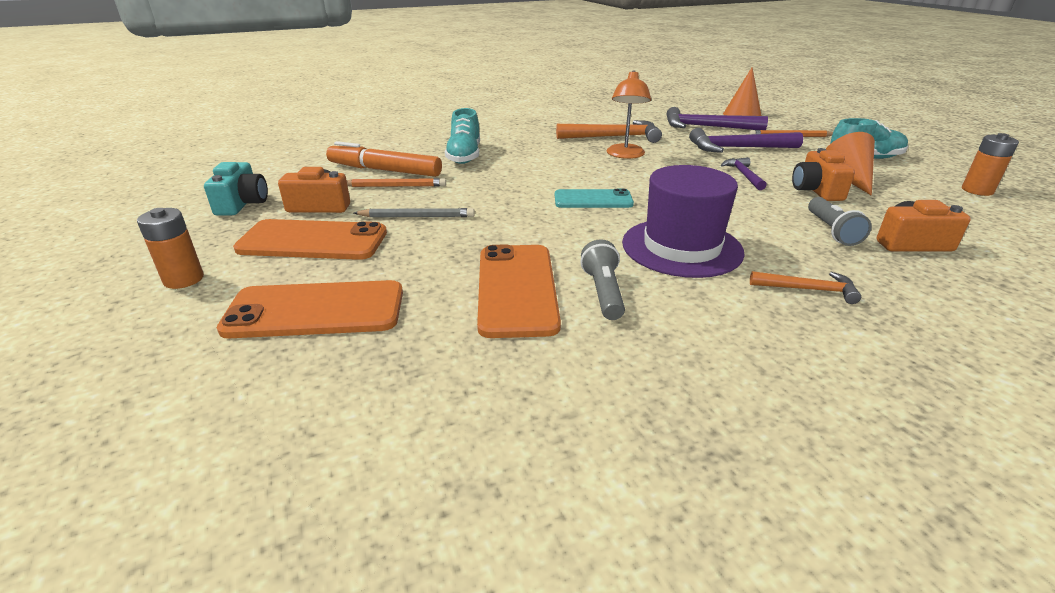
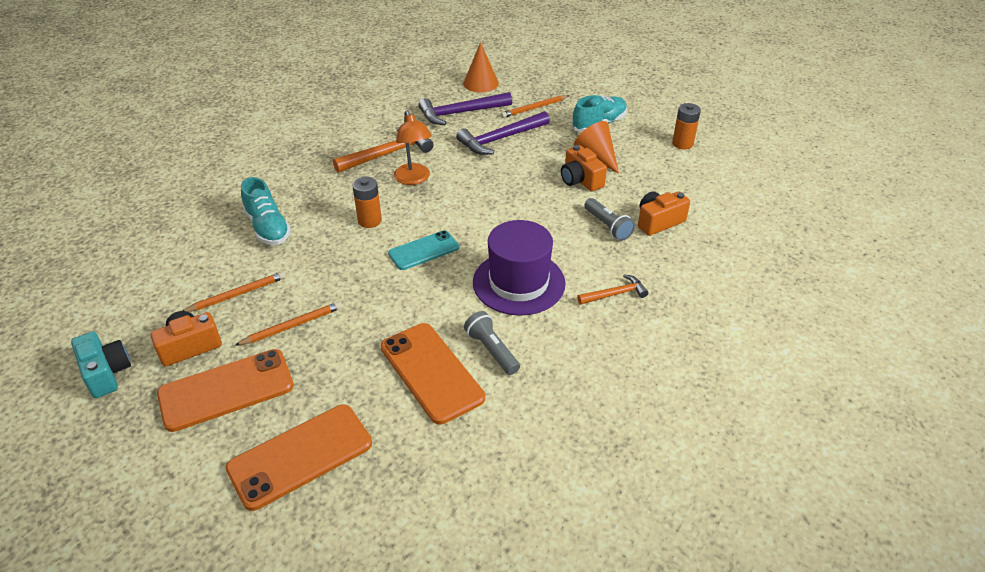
camera: 30 degrees left, 10 degrees up
orange battery [137,208,204,289] -> orange battery moved to [352,177,382,228]
orange marker [326,141,442,177] -> none
grey pencil [354,208,475,217] -> orange pencil [234,302,342,346]
purple hammer [721,157,767,190] -> none

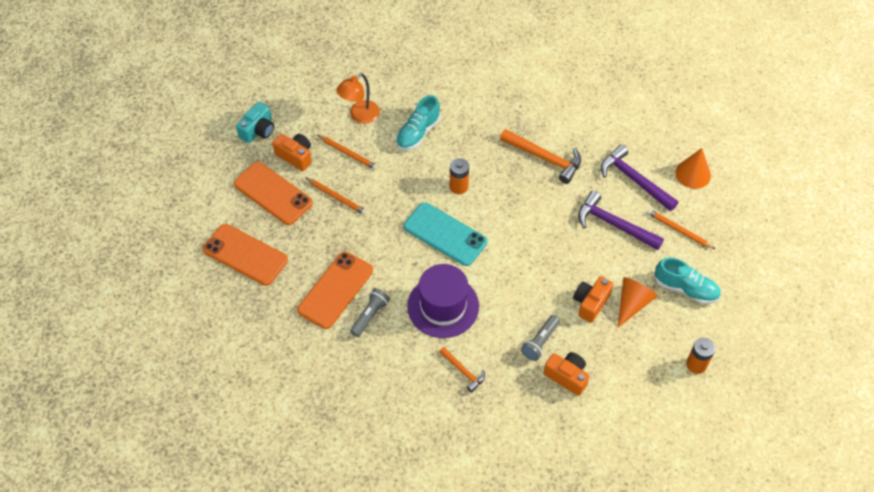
camera: 65 degrees right, 15 degrees up
turquoise phone [388,230,459,270] -> turquoise phone [404,202,487,266], size x1.55
orange lamp [394,111,432,185] -> orange lamp moved to [336,73,380,124]

